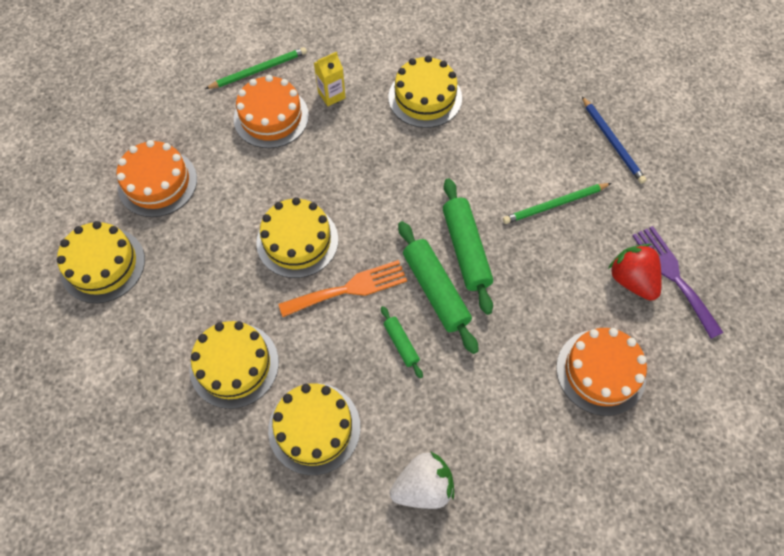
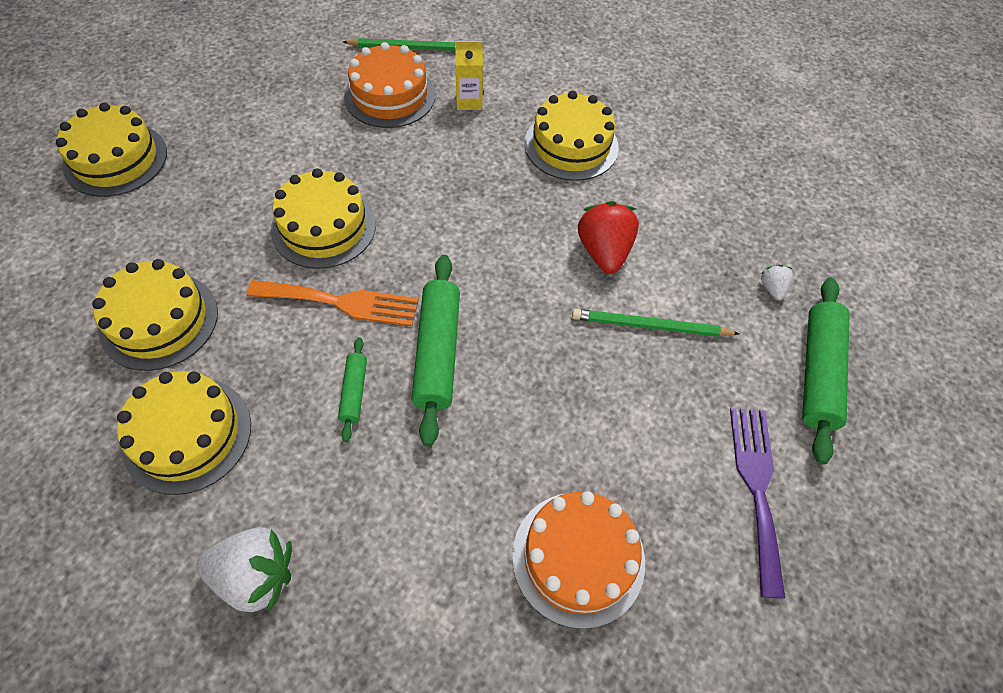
camera: 25 degrees right, 5 degrees down
orange cake [116,140,197,217] -> none
green rolling pin [443,178,493,315] -> green rolling pin moved to [802,278,850,465]
blue pencil [582,97,647,184] -> white strawberry [761,265,793,300]
red strawberry [608,244,662,301] -> red strawberry moved to [578,201,639,274]

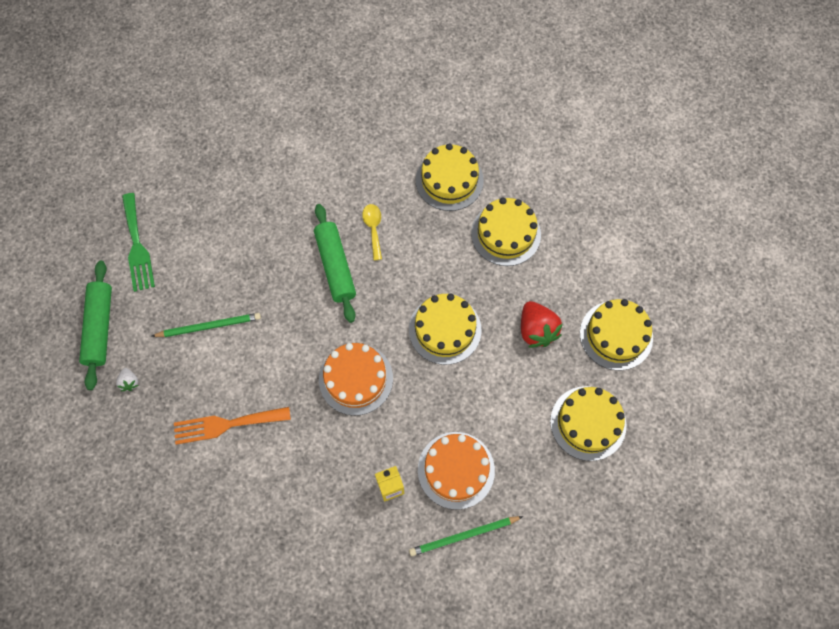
camera: 165 degrees right, 10 degrees up
white strawberry [197,527,292,612] -> none
orange fork [246,280,419,326] -> orange fork moved to [174,407,291,445]
green rolling pin [338,337,367,442] -> yellow spoon [362,204,382,260]
orange cake [512,491,645,629] -> orange cake moved to [319,343,393,415]
yellow cake [524,91,619,181] -> yellow cake moved to [550,386,626,461]
red strawberry [578,201,639,274] -> red strawberry moved to [521,301,563,347]
purple fork [730,408,785,599] -> green fork [122,193,155,292]

